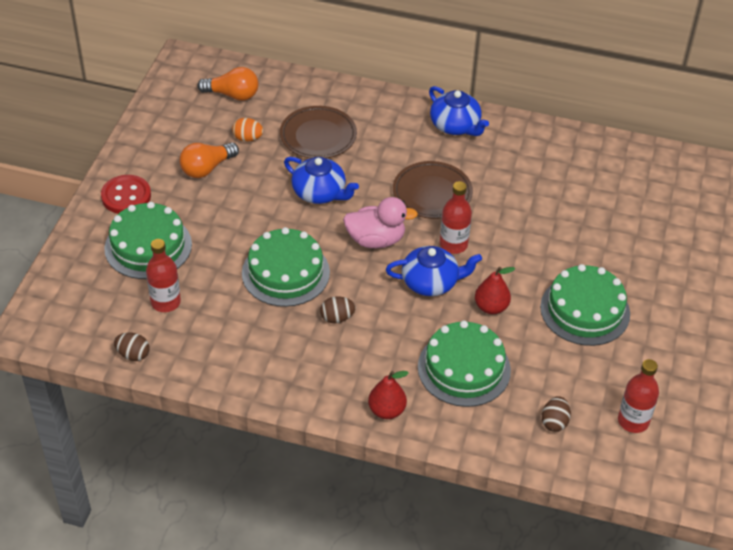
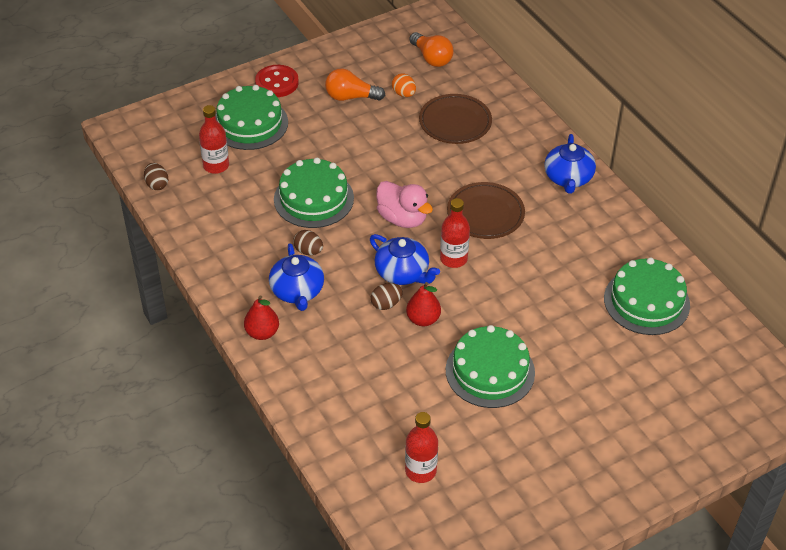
camera: 45 degrees right, 0 degrees up
blue teapot [284,157,359,204] -> blue teapot moved to [269,243,324,311]
green cake [418,320,511,407] -> green cake moved to [604,258,690,335]
brown egg [542,396,571,432] -> brown egg moved to [371,283,403,310]

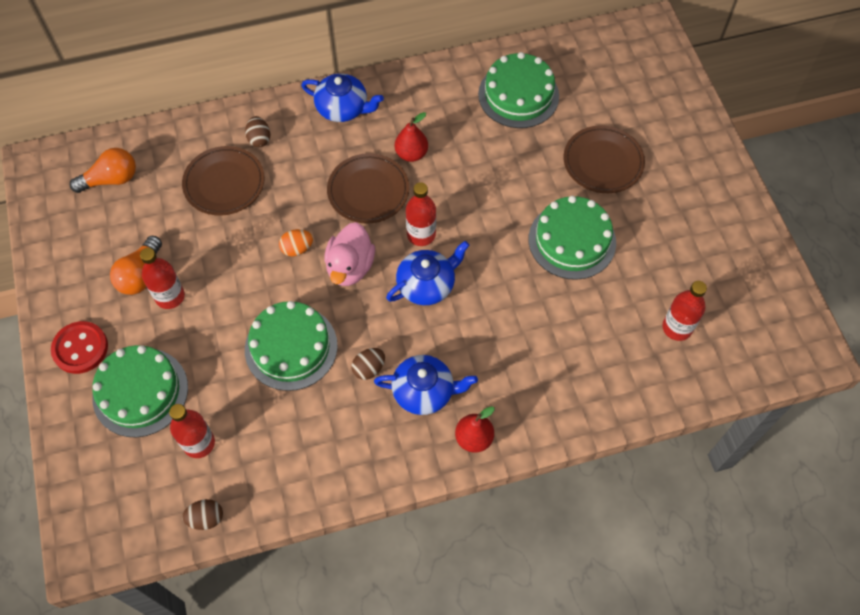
camera: 75 degrees left, 15 degrees up
brown egg [371,283,403,310] -> brown egg moved to [245,116,270,147]
pink duck [376,181,433,228] -> pink duck turned 135 degrees clockwise [324,222,375,286]
orange egg [392,74,416,97] -> orange egg moved to [279,229,313,256]
red pear [406,282,441,326] -> red pear moved to [395,112,428,162]
none -> red bottle [140,248,185,309]
none -> brown plate [563,126,645,193]

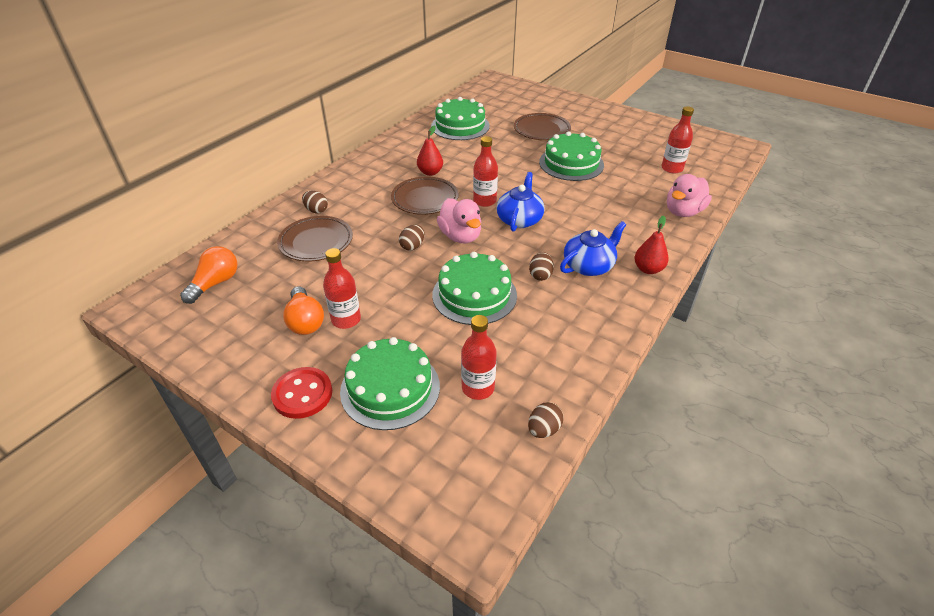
camera: 40 degrees left, 20 degrees down
orange egg [279,229,313,256] -> brown egg [399,225,424,251]
blue teapot [301,73,384,122] -> none
none -> pink duck [667,174,712,217]

